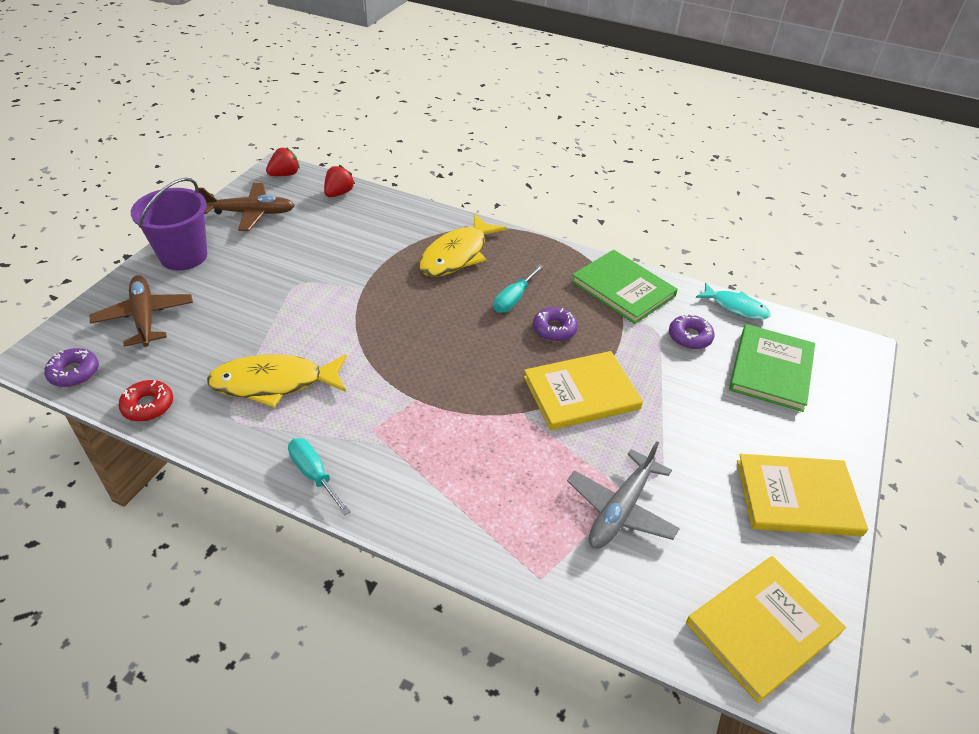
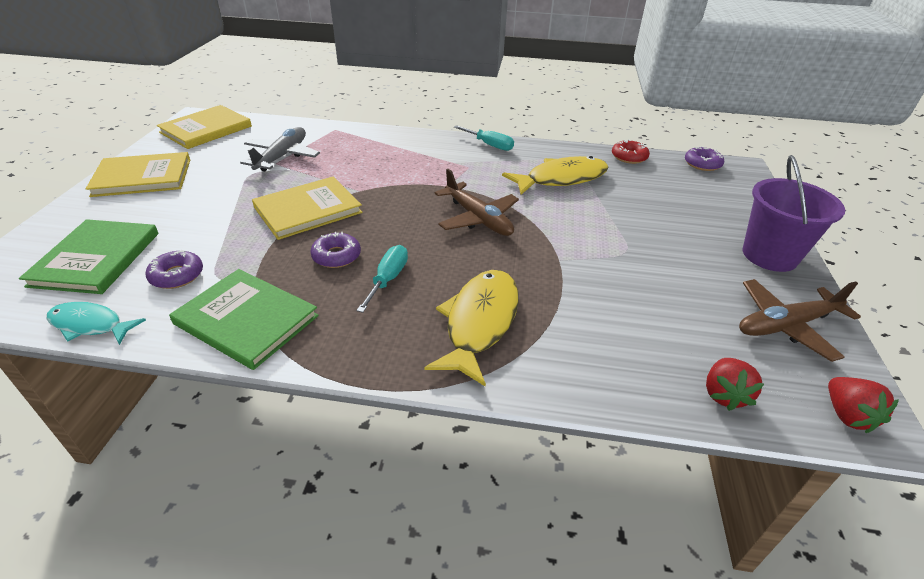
camera: 165 degrees right, 5 degrees down
brown plane [90,275,193,347] -> brown plane moved to [434,169,519,236]
red strawberry [266,147,300,176] -> red strawberry turned 45 degrees counterclockwise [828,377,899,433]

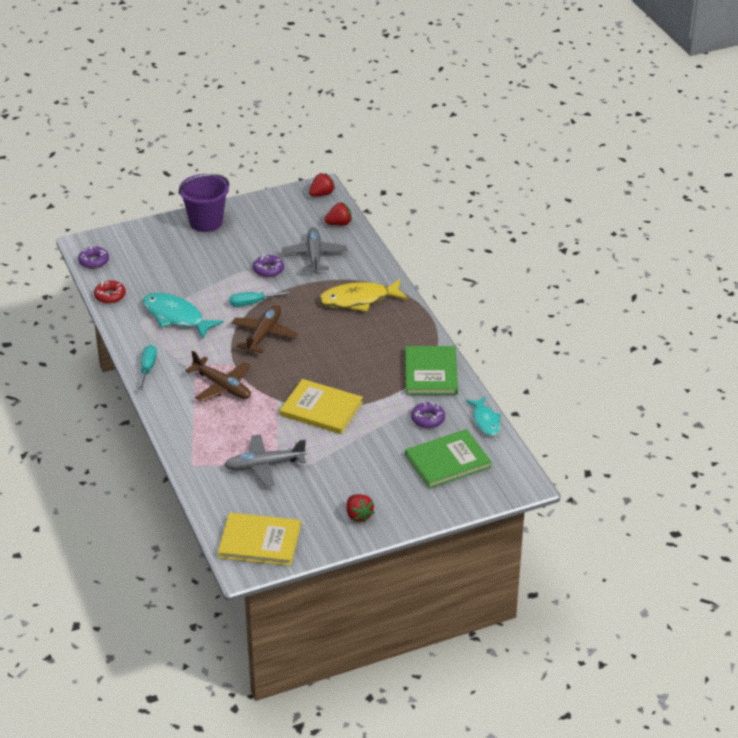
camera: 120 degrees left, 0 degrees up
yellow book [86,152,190,197] -> red strawberry [347,494,375,523]
purple donut [310,232,361,268] -> purple donut moved to [253,255,284,277]
turquoise screwdriver [357,245,408,313] -> turquoise screwdriver moved to [230,291,291,307]
yellow fish [502,156,608,195] -> turquoise fish [143,293,224,339]
brown plane [739,279,861,362] -> brown plane moved to [185,351,251,402]
none -> grey plane [282,227,347,273]

